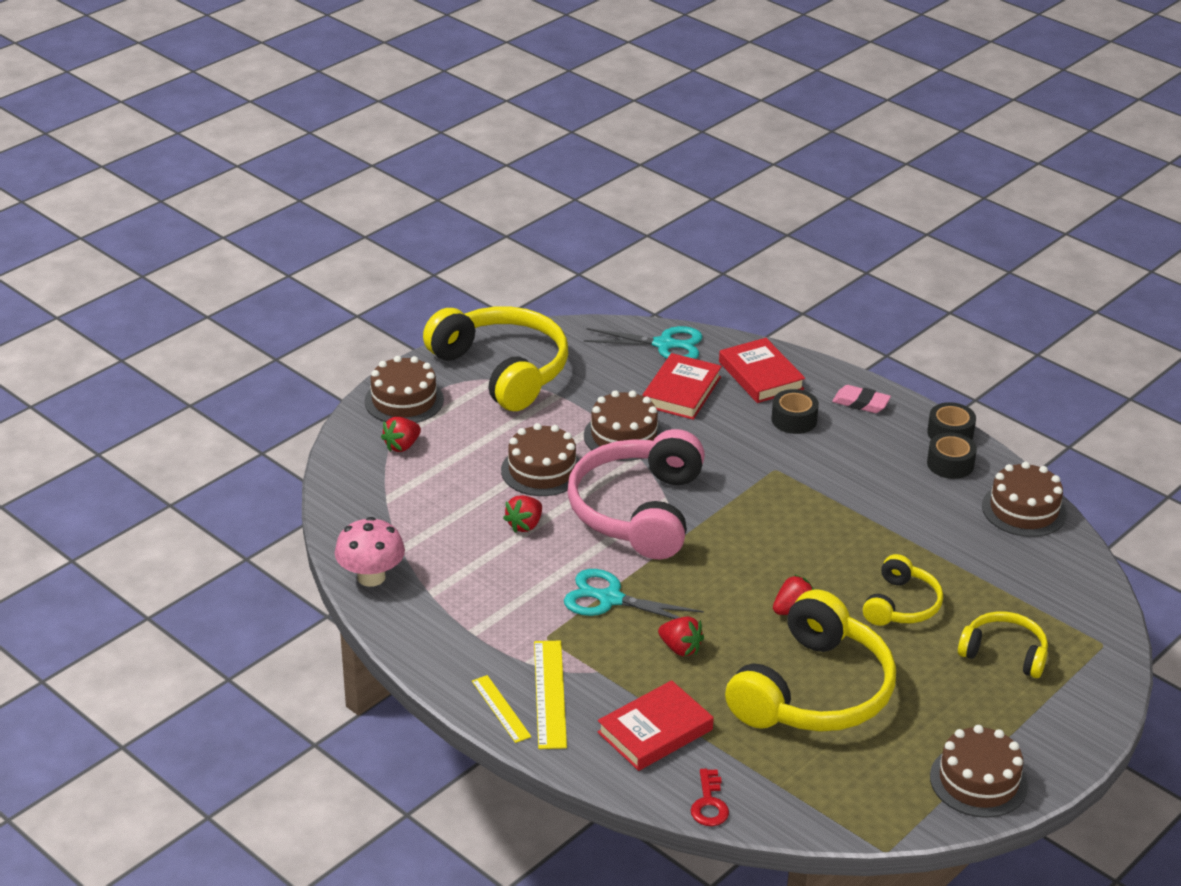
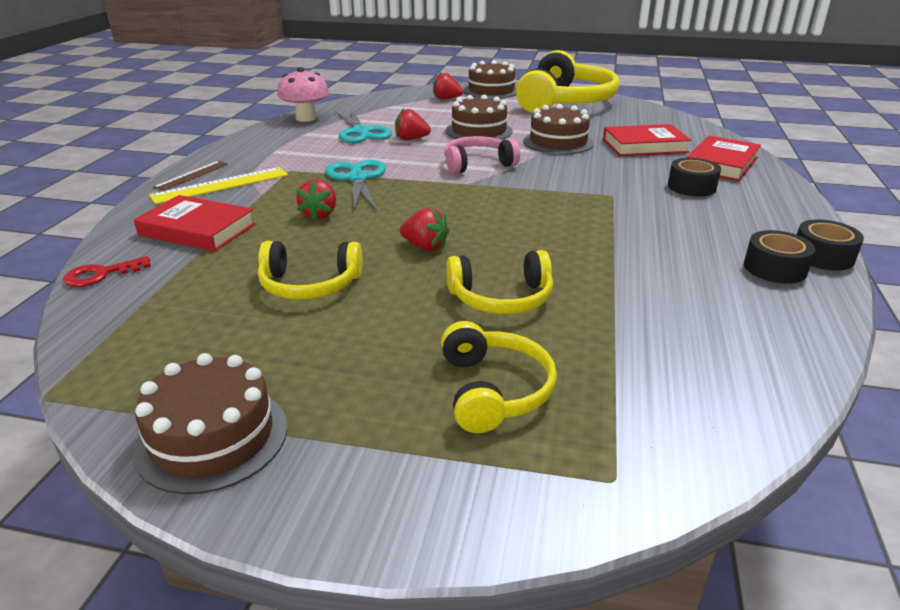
camera: 60 degrees right, 5 degrees down
yellow ruler [472,675,531,743] -> brown ruler [153,161,228,191]
pink headphones [567,429,705,559] -> pink headphones [444,136,520,174], size x0.53
turquoise scissors [583,326,703,359] -> turquoise scissors moved to [335,109,392,143]
yellow headphones [725,589,896,732] -> yellow headphones [258,241,363,300], size x0.53
pink eraser [832,385,891,413] -> none
brown cake [982,462,1067,537] -> none

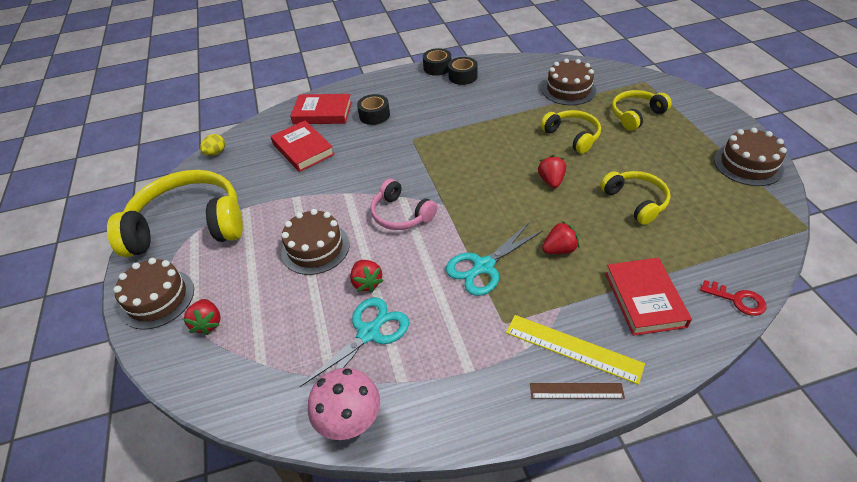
camera: 115 degrees left, 15 degrees up
brown cake [523,104,594,154] -> brown cake moved to [542,59,596,105]
none -> yellow egg [200,134,225,156]

